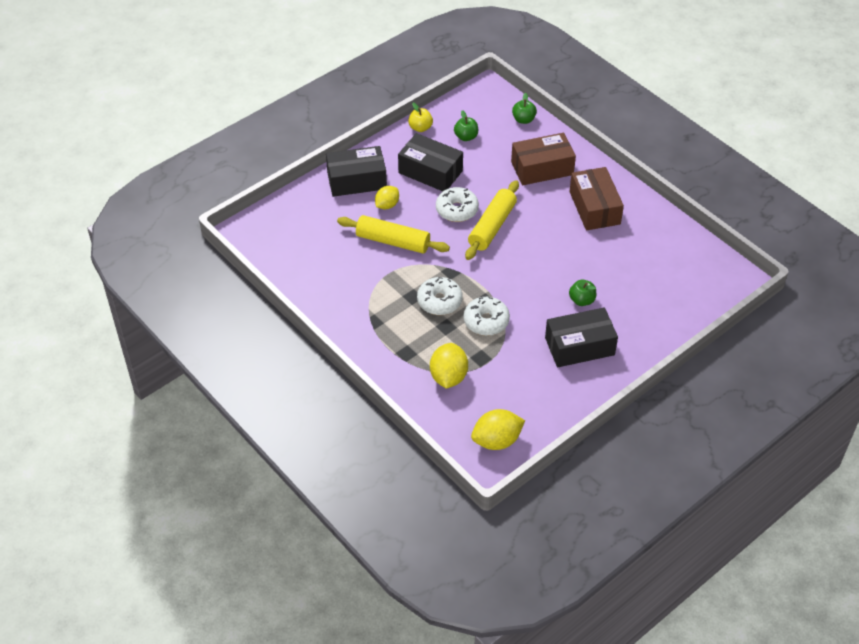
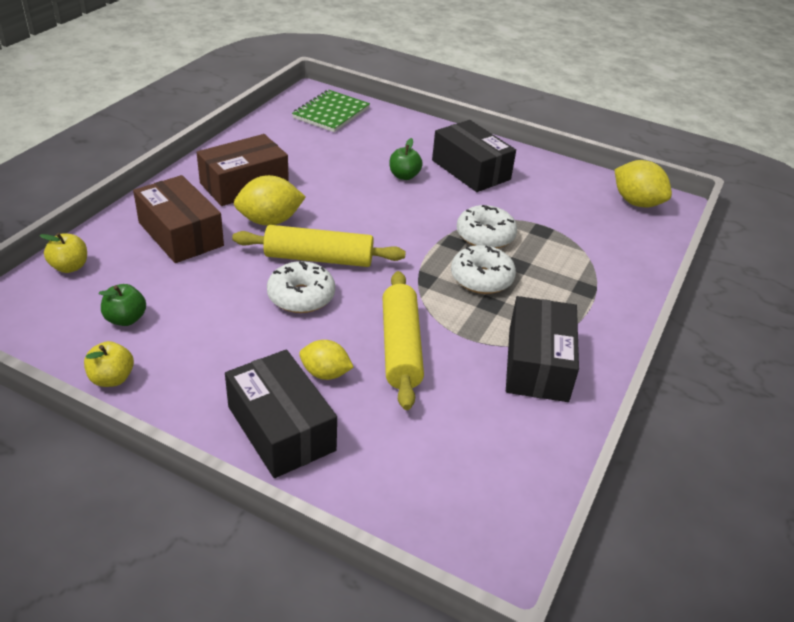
camera: 115 degrees left, 10 degrees down
black box [398,133,463,191] -> black box moved to [506,296,579,402]
yellow lemon [430,343,468,389] -> yellow lemon moved to [234,175,306,226]
green apple [512,93,537,124] -> yellow apple [40,233,87,273]
none -> green notebook [292,90,370,132]

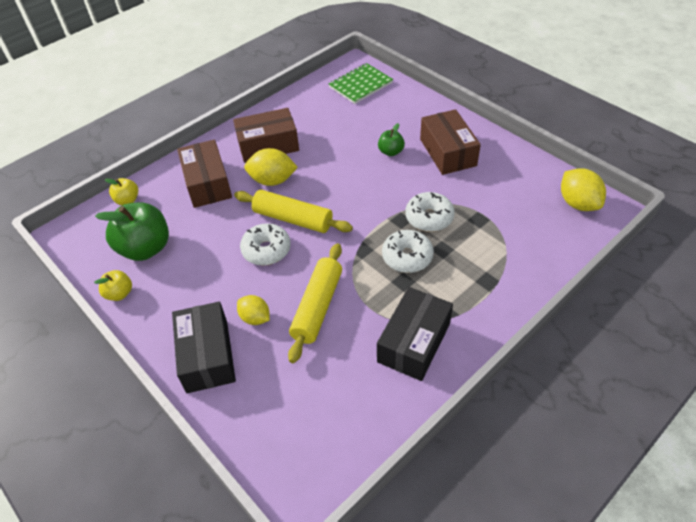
camera: 25 degrees right, 10 degrees up
green apple [99,284,146,326] -> green apple [95,202,169,261], size x1.98
black box [432,120,516,192] -> brown box [420,109,481,175]

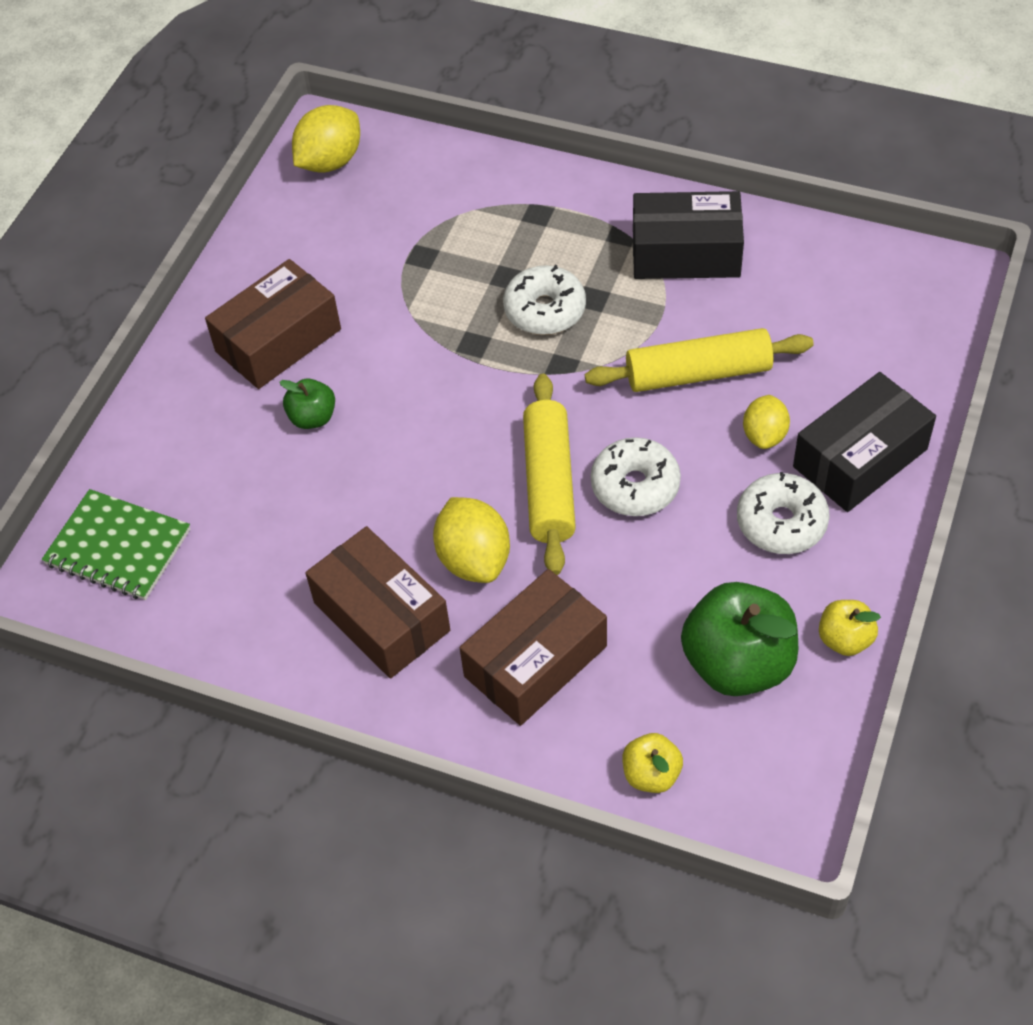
camera: 115 degrees left, 5 degrees up
white donut [405,192,455,232] -> white donut moved to [737,472,830,554]

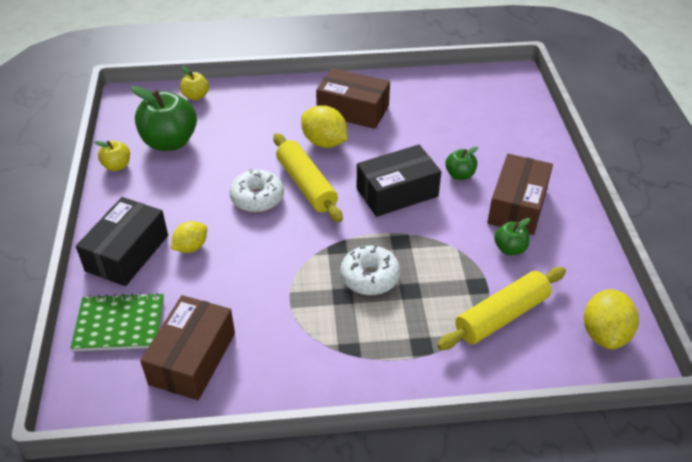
camera: 150 degrees right, 10 degrees down
green notebook [42,489,190,600] -> green notebook moved to [70,292,164,351]
brown box [460,569,607,726] -> brown box moved to [140,295,235,400]
yellow rolling pin [585,328,814,392] -> yellow rolling pin moved to [437,267,566,350]
black box [633,191,744,279] -> black box moved to [357,145,441,217]
white donut [737,472,830,554] -> none
yellow lemon [743,395,790,449] -> yellow lemon turned 60 degrees clockwise [171,221,207,253]
none -> green apple [494,218,530,255]

